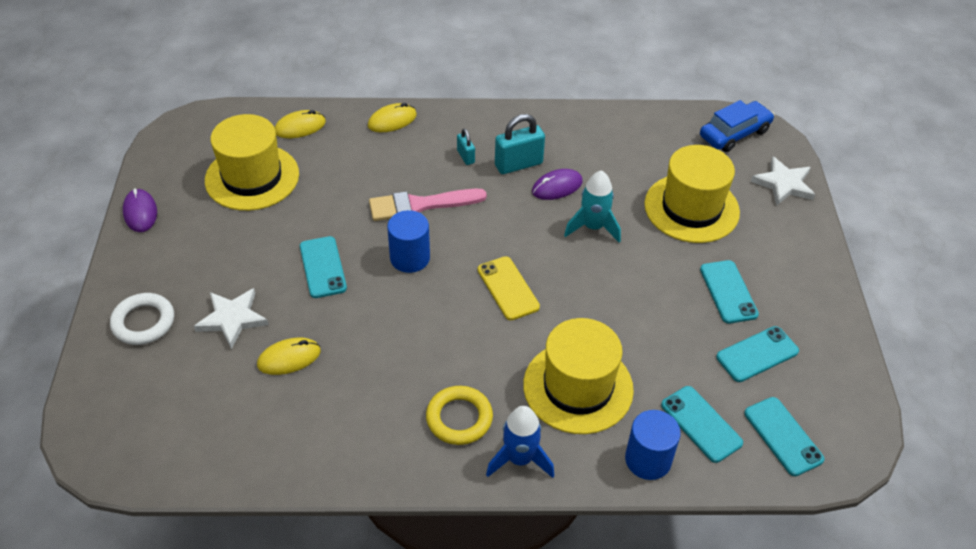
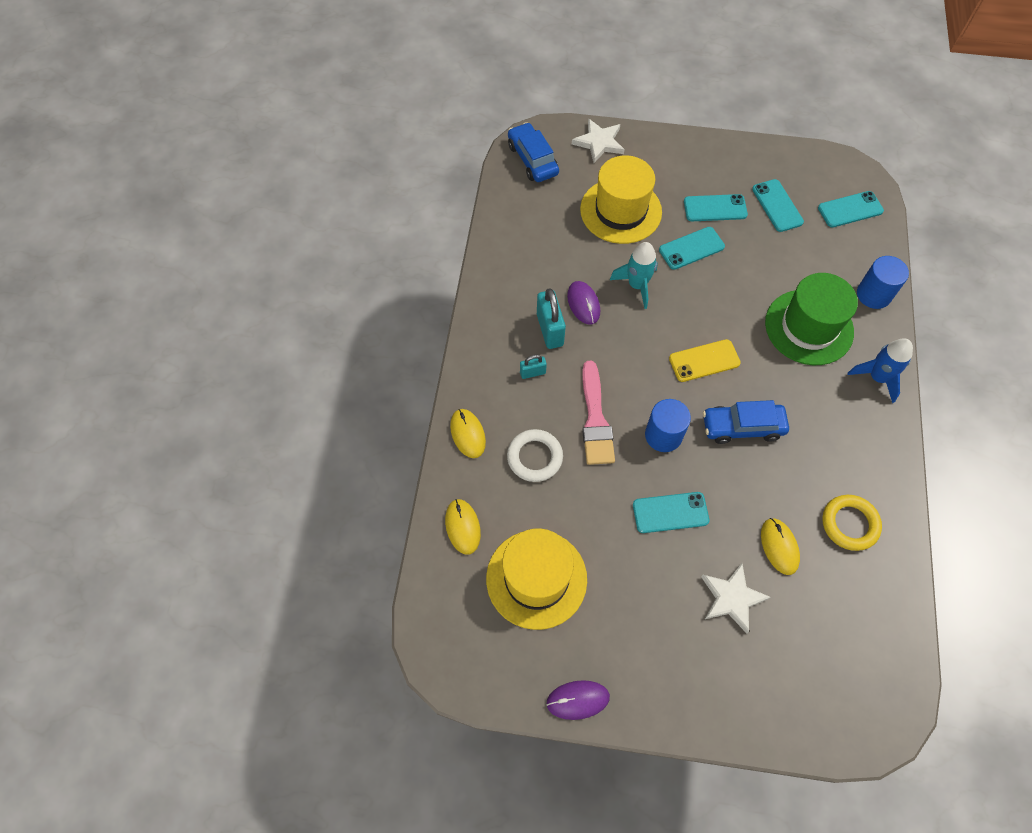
camera: 80 degrees left, 15 degrees up
white ring [110,293,174,345] -> white ring moved to [507,429,563,482]
yellow ring [426,386,493,445] -> yellow ring moved to [822,495,882,551]
yellow hat [523,318,634,434] -> green hat [765,273,858,365]
turquoise phone [661,386,743,463] -> turquoise phone moved to [659,227,725,270]
none -> blue car [703,400,789,444]

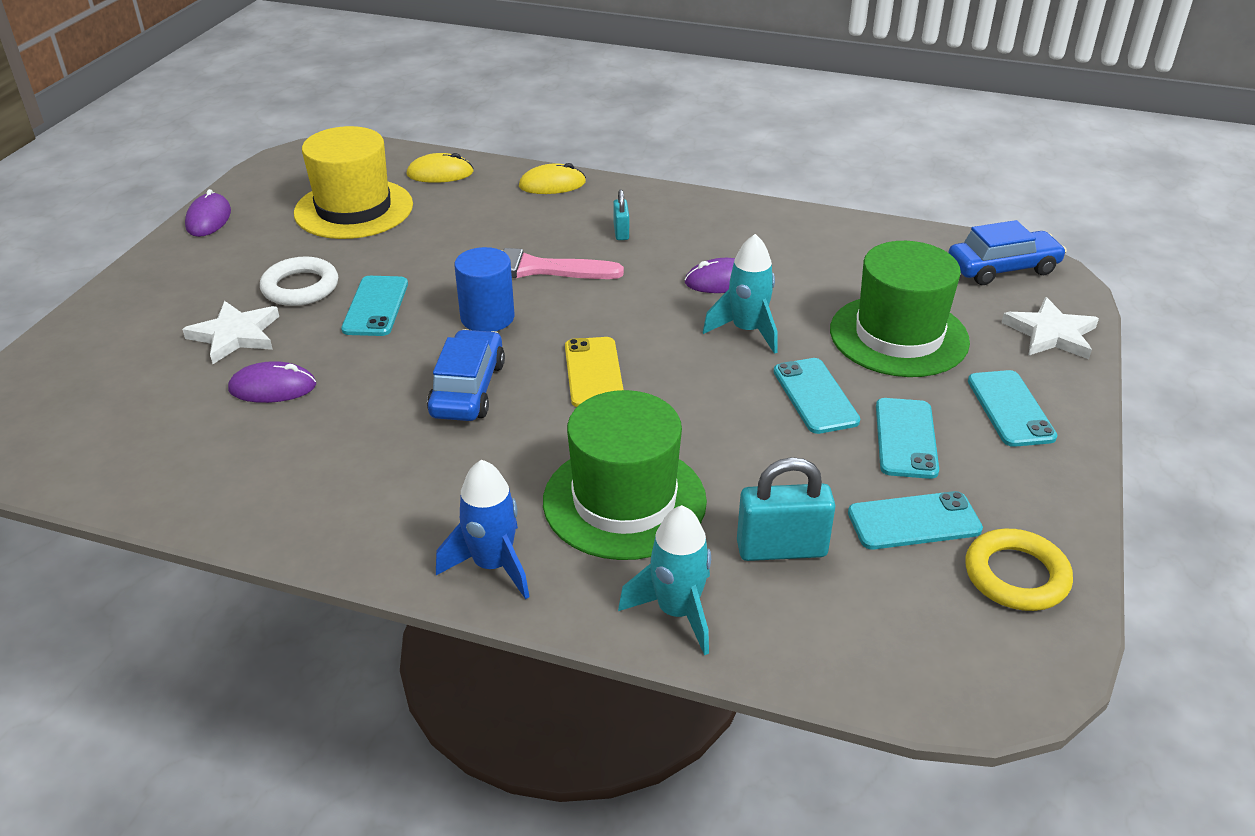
camera: 100 degrees right, 25 degrees down
white ring [507,429,563,482] -> white ring moved to [260,257,338,306]
turquoise padlock [537,288,566,349] -> turquoise padlock moved to [737,457,836,561]
yellow hat [580,155,662,244] -> green hat [830,241,970,377]
yellow mouse [761,518,800,575] -> purple mouse [228,361,316,403]
turquoise phone [818,191,884,228] -> turquoise phone moved to [968,370,1057,447]
yellow ring [822,495,882,551] -> yellow ring moved to [965,529,1073,611]
blue cylinder [857,256,909,309] -> turquoise rocket [618,505,711,655]

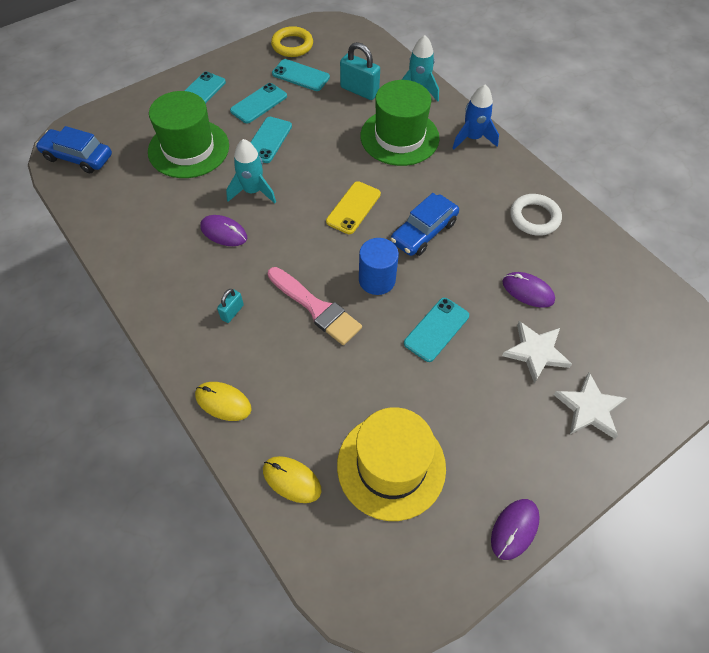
camera: 145 degrees left, 20 degrees up
white ring [260,257,338,306] -> white ring moved to [510,194,562,236]
white star [1002,297,1099,359] -> white star moved to [554,372,627,439]

